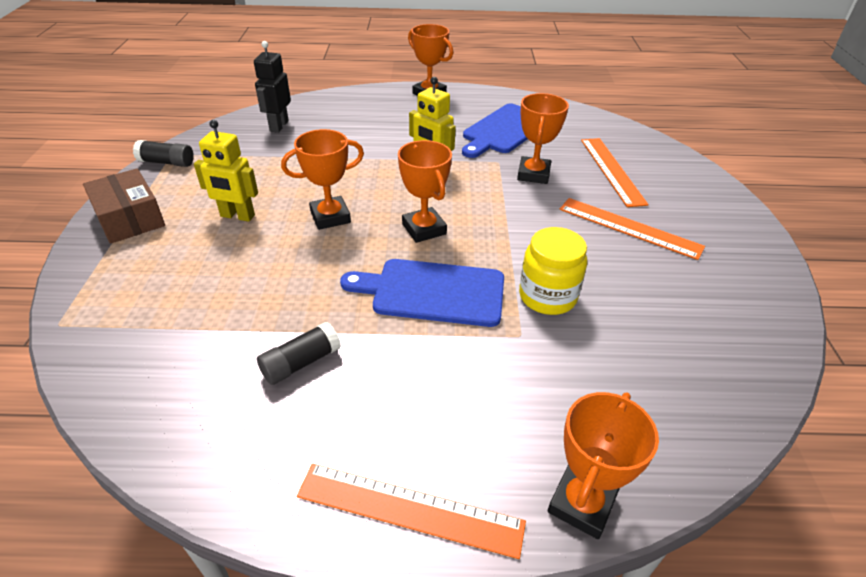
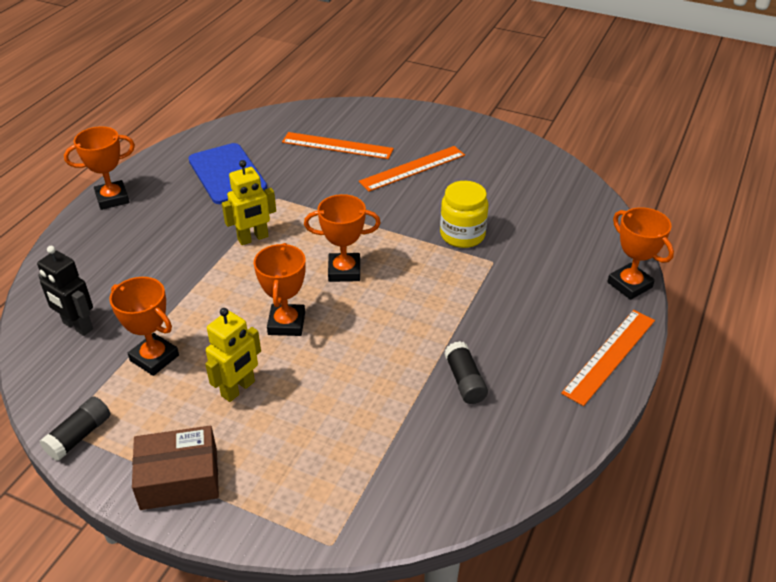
camera: 65 degrees left, 0 degrees up
blue cutting board [340,259,504,327] -> none
orange trophy [517,93,569,184] -> orange trophy moved to [109,277,179,376]

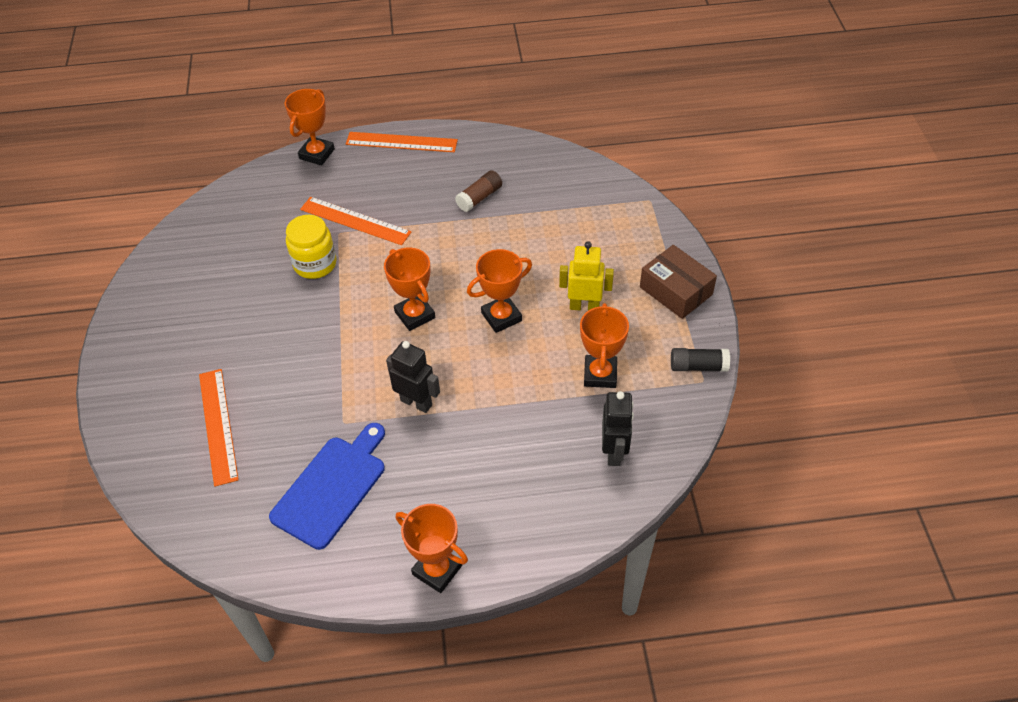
camera: 120 degrees left, 10 degrees up
yellow robot [222,160,276,245] -> black robot [386,341,440,413]
orange ruler [359,146,465,192] -> orange ruler moved to [300,197,412,245]
black glue stick [444,341,488,404] -> brown glue stick [455,170,502,212]

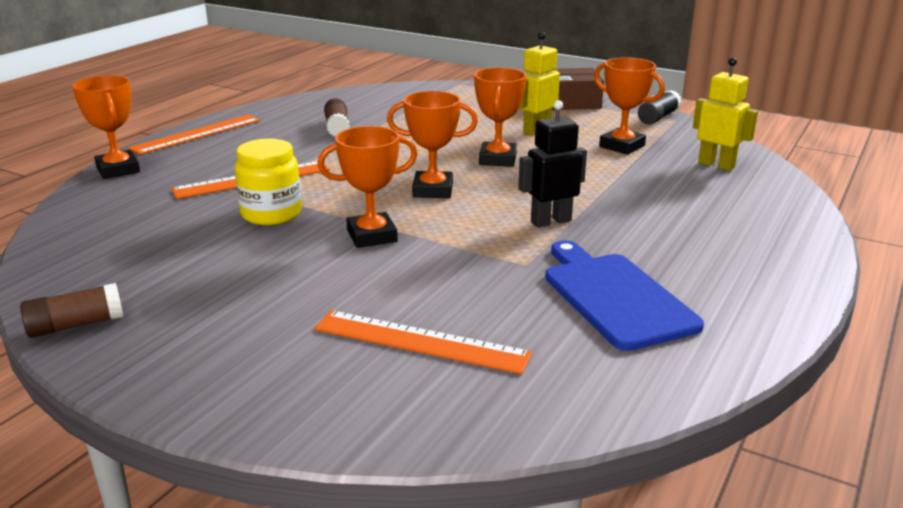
camera: 55 degrees left, 25 degrees down
orange trophy [396,504,468,593] -> orange trophy moved to [318,126,418,248]
black robot [602,391,634,466] -> yellow robot [693,58,758,171]
none -> brown glue stick [20,283,123,338]

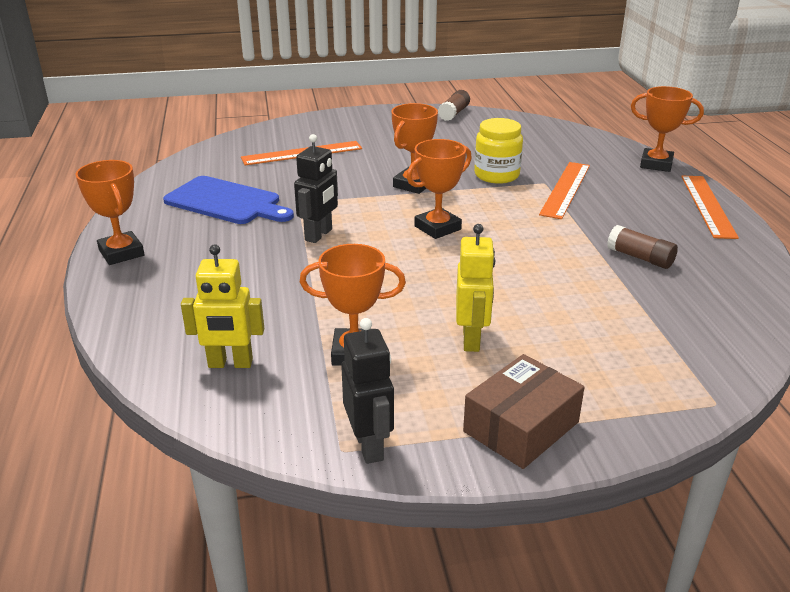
camera: 140 degrees right, 5 degrees up
orange trophy [474,67,526,167] -> orange trophy moved to [75,160,145,265]
black glue stick [638,90,682,124] -> black robot [341,318,394,464]

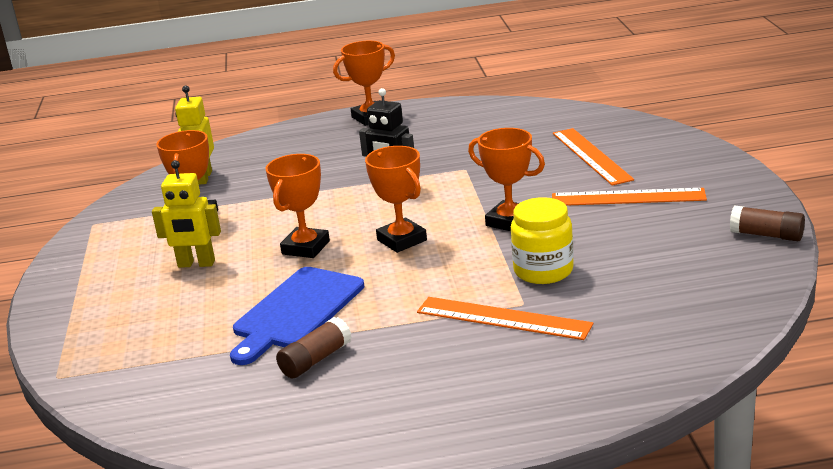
camera: 95 degrees right, 5 degrees down
blue cutting board [163,176,294,224] -> blue cutting board moved to [230,267,364,365]
black robot [341,318,394,464] -> none
brown box [463,354,585,469] -> none
orange trophy [631,86,704,172] -> orange trophy moved to [265,154,330,258]
orange ruler [681,176,739,239] -> orange ruler moved to [552,188,707,206]

